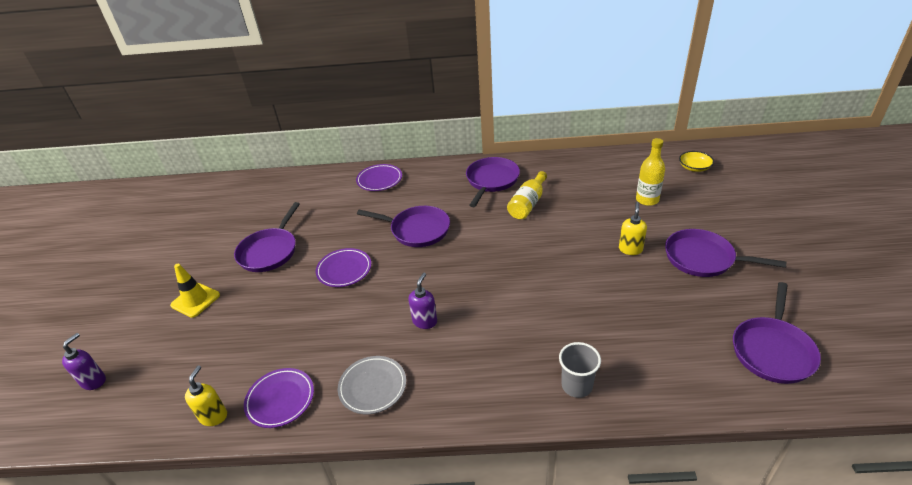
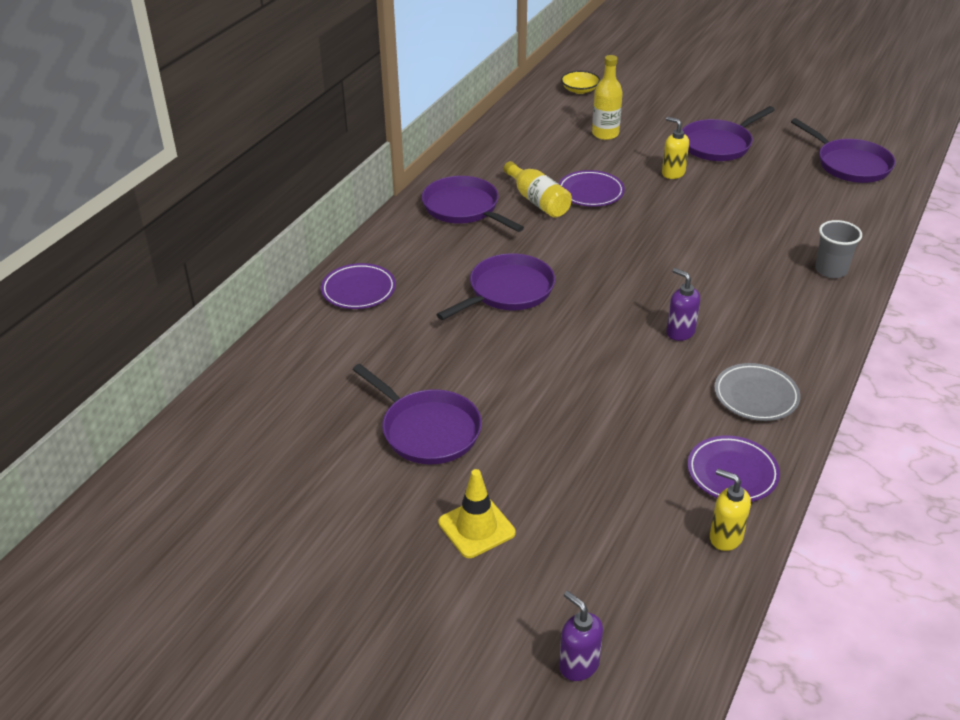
camera: 65 degrees left, 0 degrees up
purple plate [316,248,371,287] -> purple plate moved to [558,170,625,207]

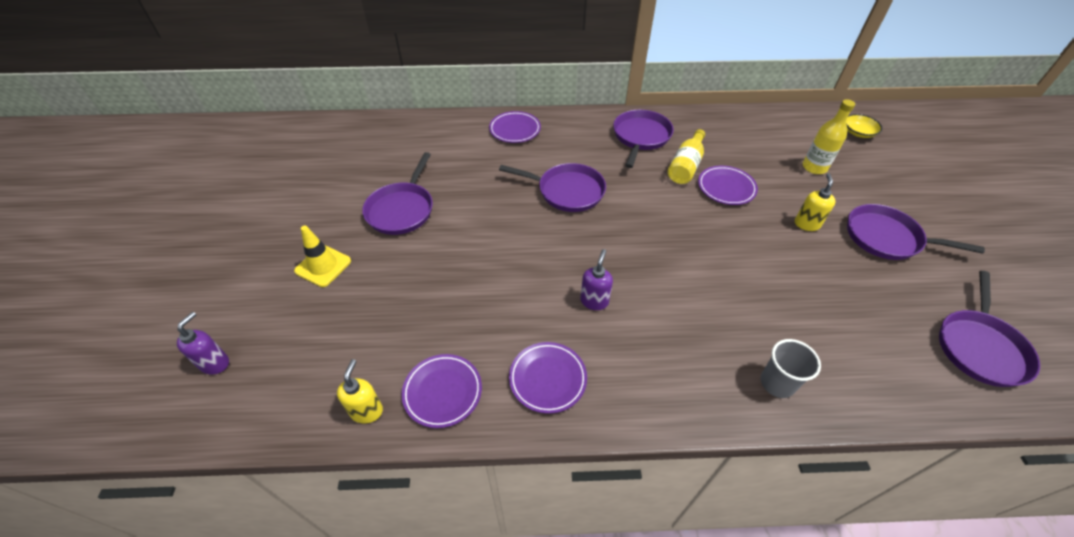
camera: 60 degrees right, 10 degrees up
grey plate [714,363,800,421] -> purple plate [509,342,587,414]

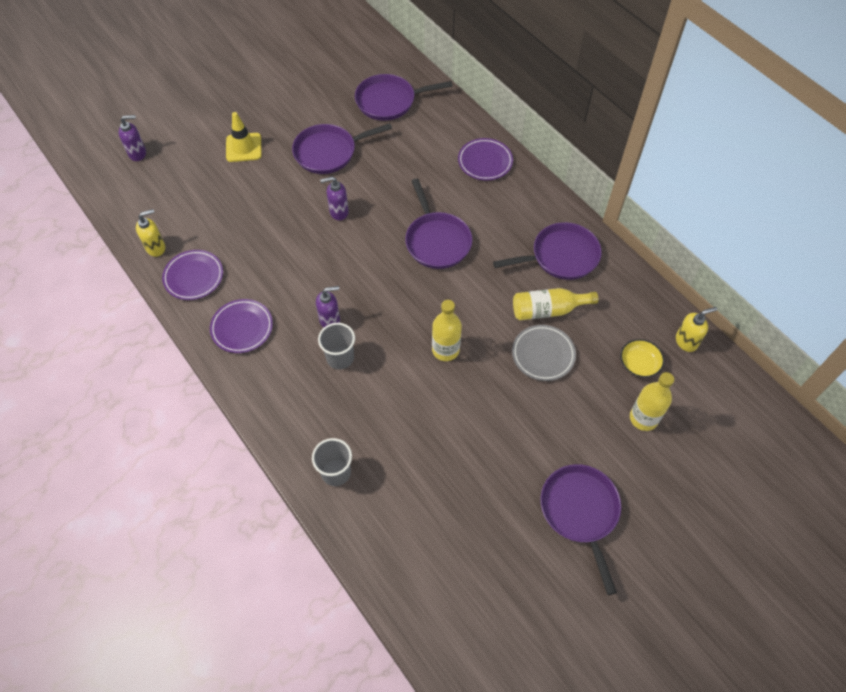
camera: 55 degrees right, 10 degrees up
purple plate [698,166,758,205] -> grey plate [512,325,576,381]
yellow soap dispenser [795,173,836,231] -> yellow soap dispenser moved to [676,307,717,352]
yellow bowl [846,114,882,138] -> yellow bowl moved to [620,339,664,378]
purple pan [939,271,1040,387] -> purple pan moved to [355,74,453,121]
none -> grey cup [318,323,355,370]
none -> purple soap dispenser [320,177,349,220]
none -> yellow bottle [432,300,462,361]

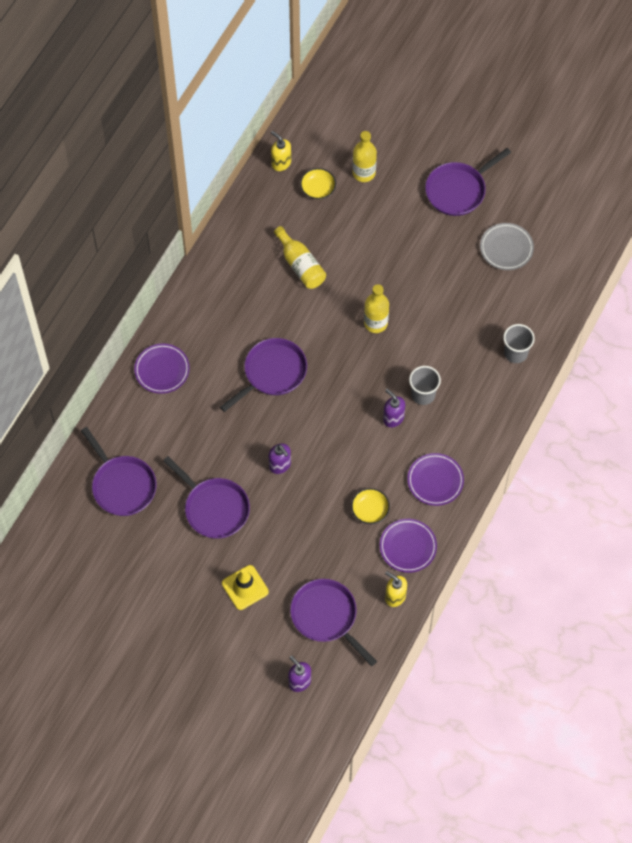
camera: 115 degrees left, 5 degrees up
purple pan [493,222,602,280] -> purple pan moved to [290,579,377,666]
grey plate [512,325,576,381] -> grey plate moved to [480,223,534,270]
none -> yellow bowl [351,488,390,524]

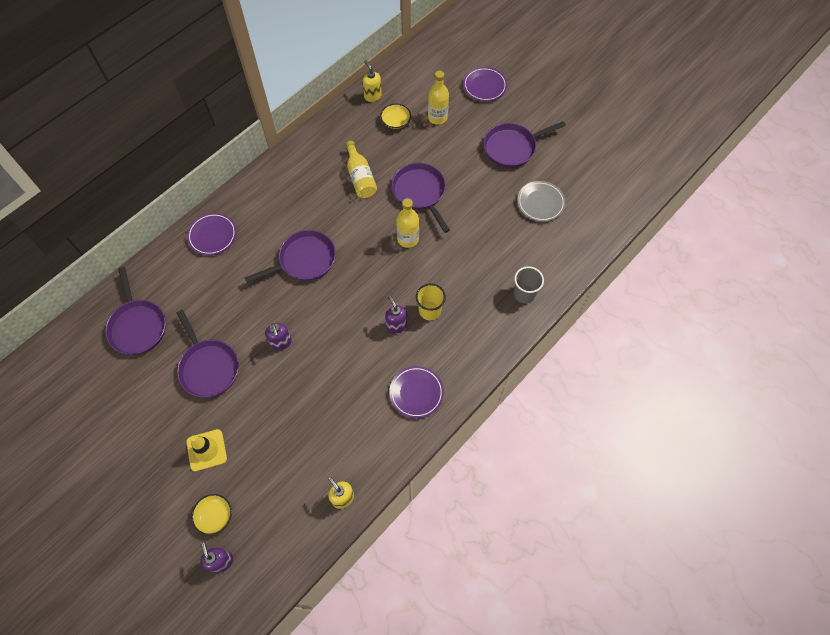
camera: 15 degrees right, 0 degrees up
purple pan [290,579,377,666] -> purple pan moved to [391,163,450,233]
yellow bowl [351,488,390,524] -> yellow bowl moved to [191,494,232,535]
purple plate [380,519,437,573] -> purple plate moved to [463,67,507,101]
grey cup [409,366,441,405] -> yellow cup [416,283,446,320]

